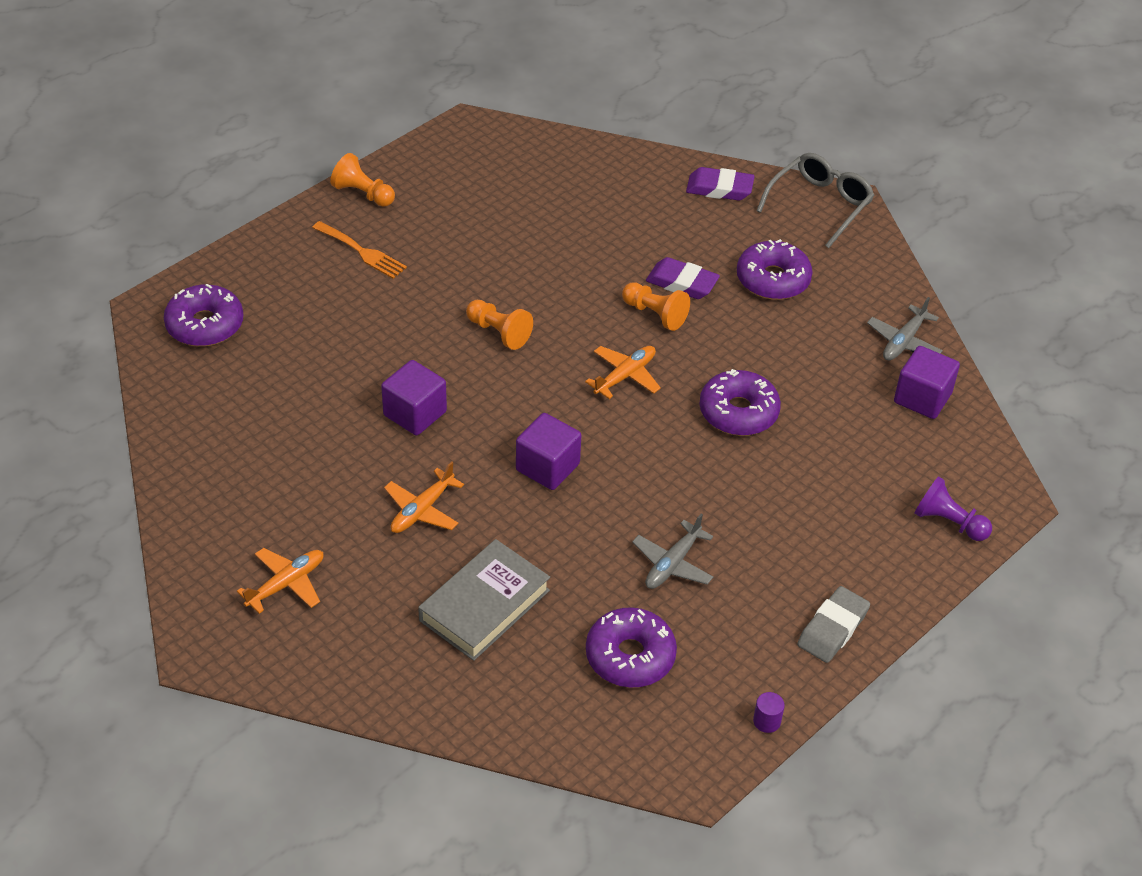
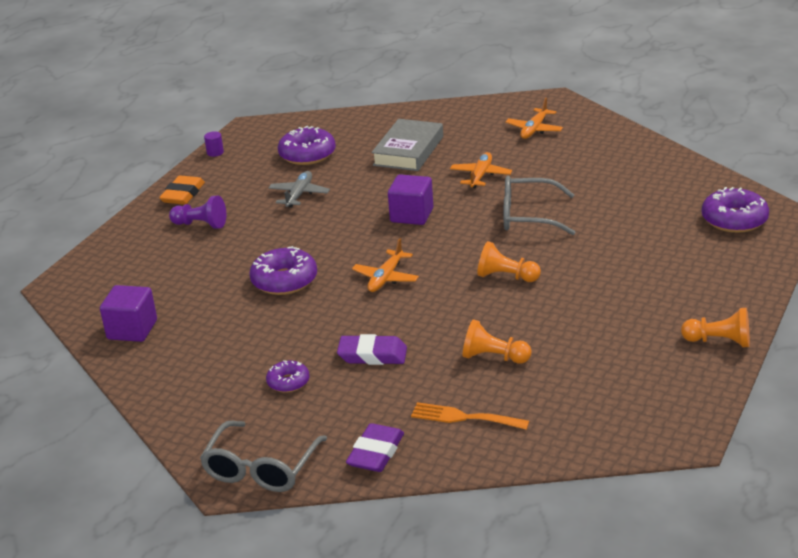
camera: 165 degrees right, 15 degrees down
orange fork [312,221,407,279] -> orange fork moved to [411,402,529,430]
purple cube [381,360,447,435] -> grey glasses [504,176,575,235]
orange pawn [622,282,690,331] -> orange pawn moved to [463,319,532,364]
purple eraser [686,167,755,201] -> purple eraser turned 60 degrees counterclockwise [346,423,404,472]
purple donut [737,239,813,300] -> purple donut [266,360,309,393], size x0.57
grey eraser [797,586,870,663] -> orange eraser [159,175,205,205]
grey plane [867,297,943,360] -> none
purple pawn [914,476,992,541] -> purple pawn moved to [169,196,226,229]

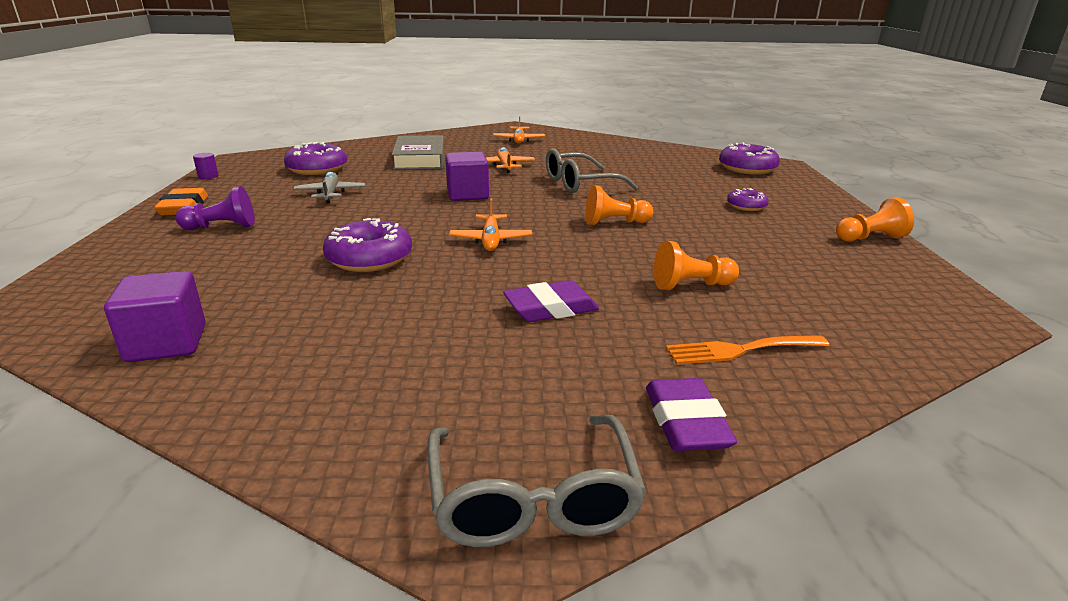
camera: 30 degrees left, 5 degrees down
purple donut [266,360,309,393] -> purple donut moved to [727,188,769,211]

